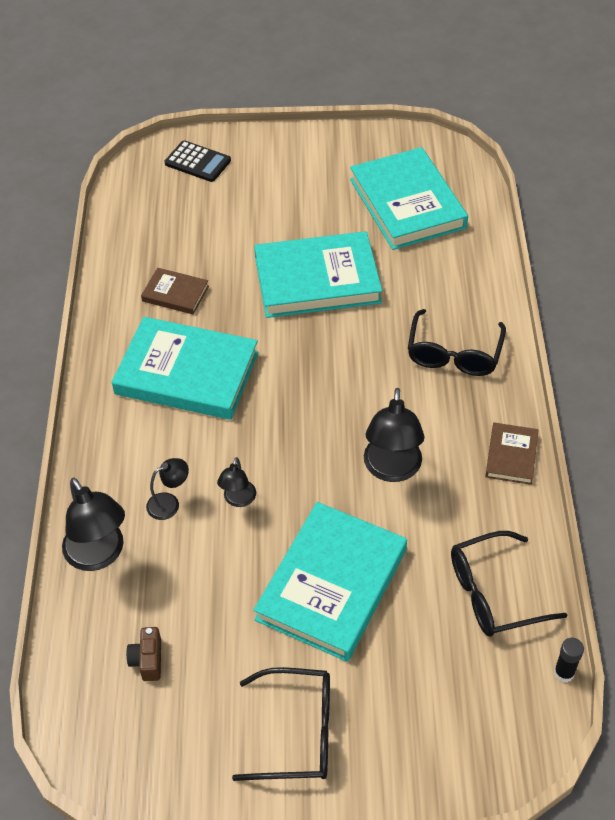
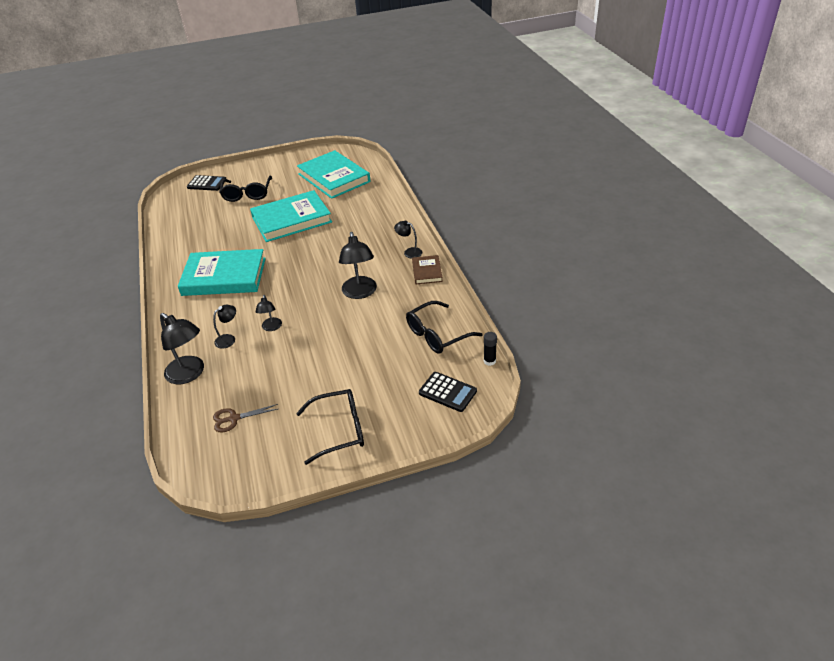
camera: 15 degrees left, 10 degrees down
brown camera [126,627,161,681] -> brown scissors [213,404,278,432]
brown book [141,268,209,314] -> none
turquoise book [254,502,407,662] -> none
black glasses [408,309,506,376] -> black glasses moved to [219,176,272,202]
none -> black lamp [394,221,422,259]
none -> black calculator [419,372,477,412]

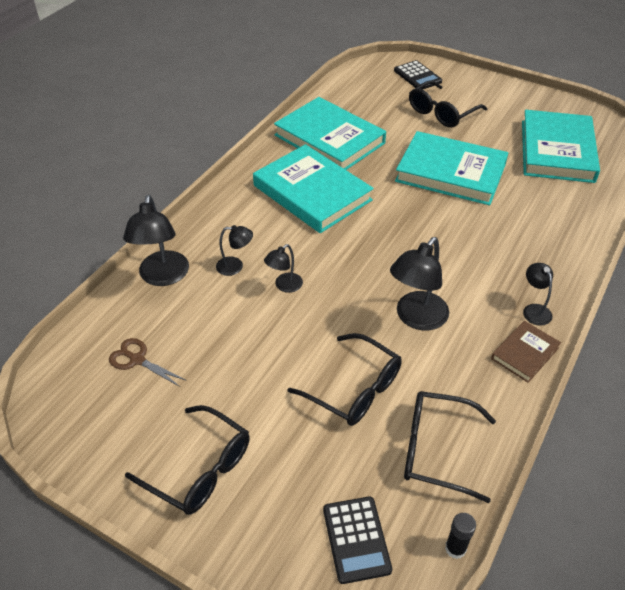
camera: 45 degrees right, 5 degrees up
none -> turquoise book [274,97,386,170]
none -> black glasses [288,333,402,426]

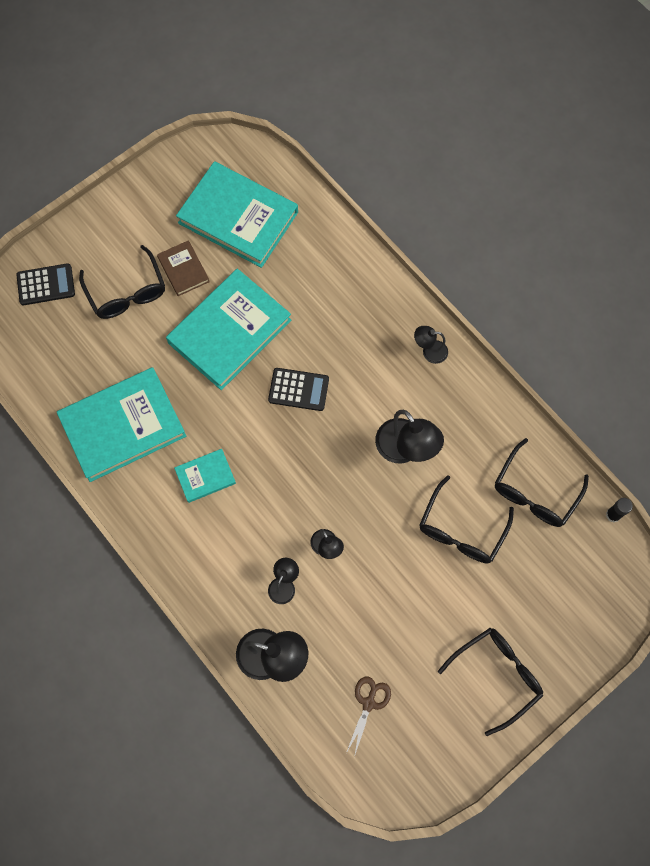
camera: 70 degrees left, 25 degrees up
brown scissors [109,338,187,387] -> brown scissors turned 150 degrees clockwise [346,677,391,757]
turquoise book [253,144,374,233] -> turquoise book [174,449,236,503], size x0.48
black glasses [288,333,402,426] -> black glasses turned 150 degrees clockwise [420,475,514,563]
black calculator [323,497,392,584] -> black calculator moved to [268,368,329,411]
brown book [491,321,561,383] -> brown book moved to [157,240,210,296]

